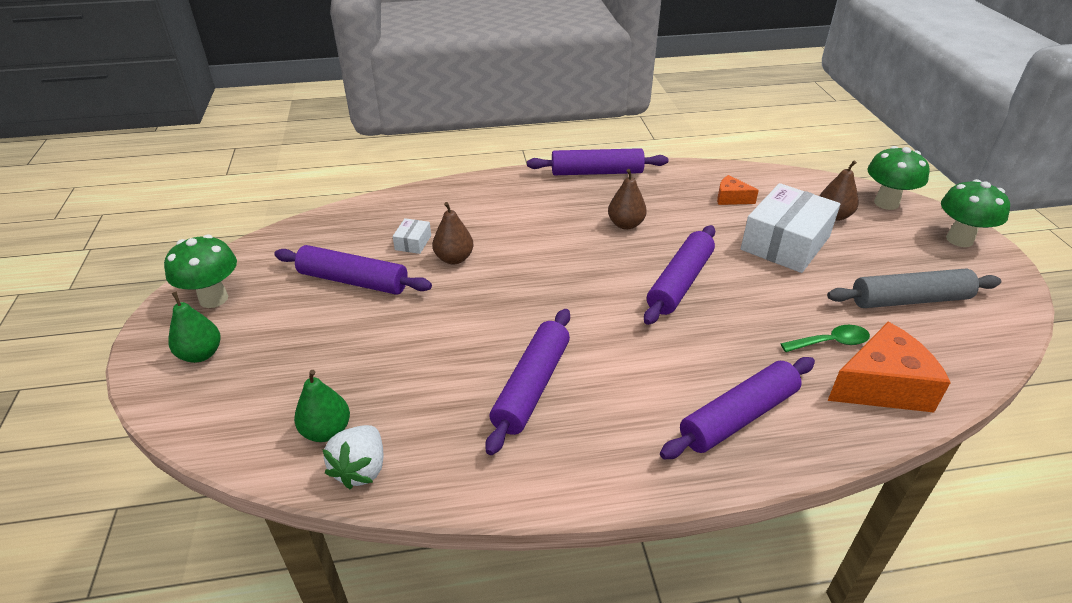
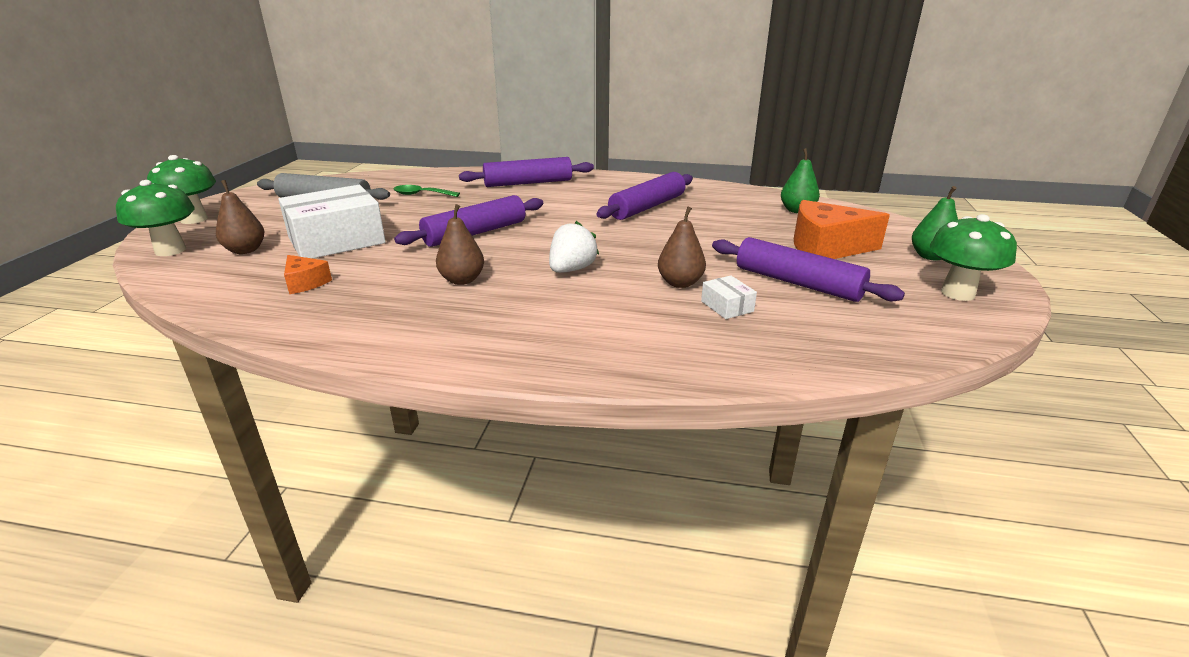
camera: 160 degrees left, 10 degrees down
white strawberry [322,425,383,489] -> white strawberry moved to [549,221,599,273]
white box [393,218,431,254] -> white box turned 60 degrees counterclockwise [701,276,757,319]
purple rolling pin [527,148,668,175] -> none
orange cheese [828,322,951,412] -> orange cheese moved to [794,200,890,259]

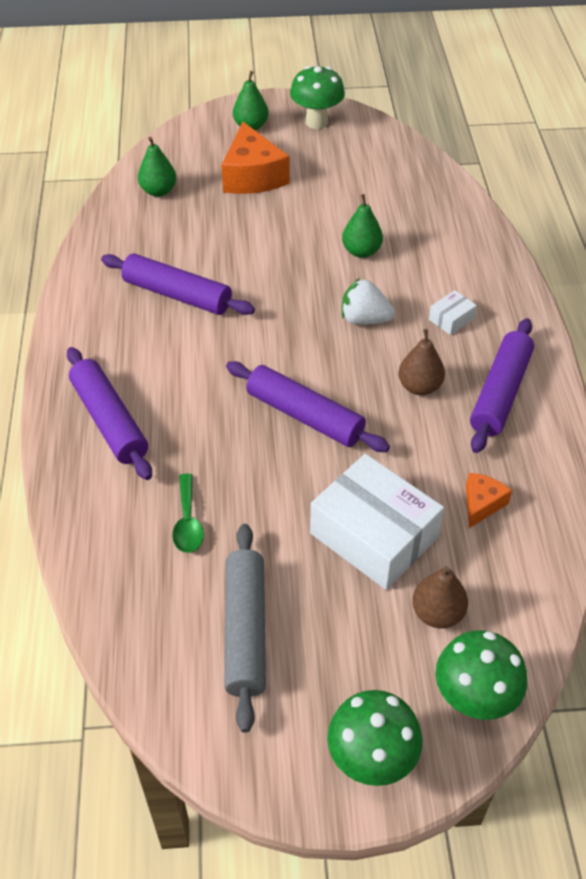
camera: 105 degrees left, 20 degrees up
brown pear [658,206,706,288] -> green pear [342,194,383,258]
white box [701,276,757,319] -> white box moved to [429,290,477,335]
purple rolling pin [712,237,905,302] -> purple rolling pin moved to [470,318,534,453]

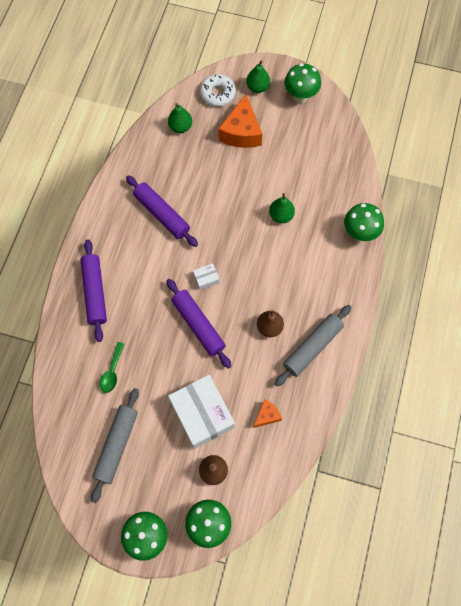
camera: 20 degrees right, 20 degrees up
white strawberry [341,279,395,325] -> none
white box [429,290,477,335] -> white box moved to [193,263,220,290]
purple rolling pin [470,318,534,453] -> grey rolling pin [275,305,352,387]
none -> white donut [200,74,236,107]
none -> green mushroom [344,203,384,241]

